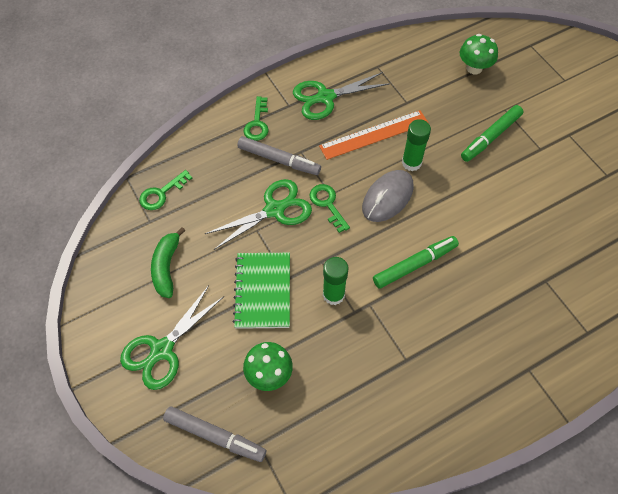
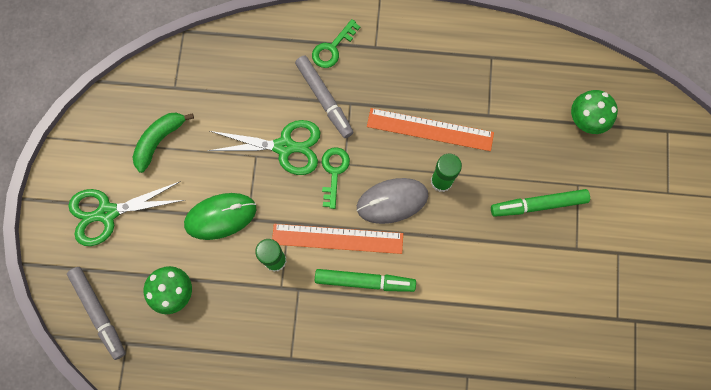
camera: 35 degrees right, 15 degrees up
green key [139,170,192,210] -> none
green notebook [233,253,290,329] -> green mouse [184,193,256,240]
green scissors [293,72,390,120] -> none
none -> orange ruler [272,224,403,254]

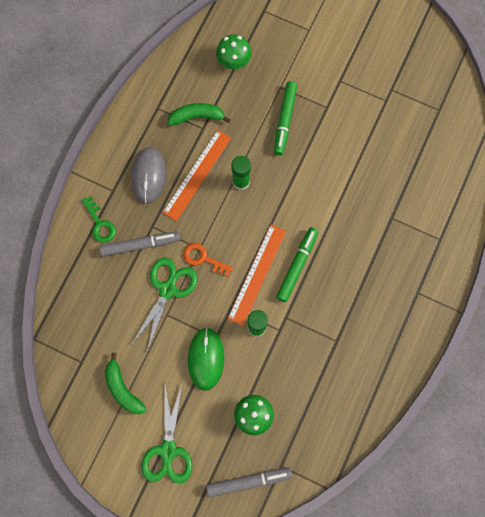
camera: 70 degrees left, 0 degrees up
green key [322,147,350,209] -> orange key [183,243,233,277]
grey mouse [357,178,428,224] -> grey mouse moved to [131,147,166,204]
none -> green banana [168,103,231,126]

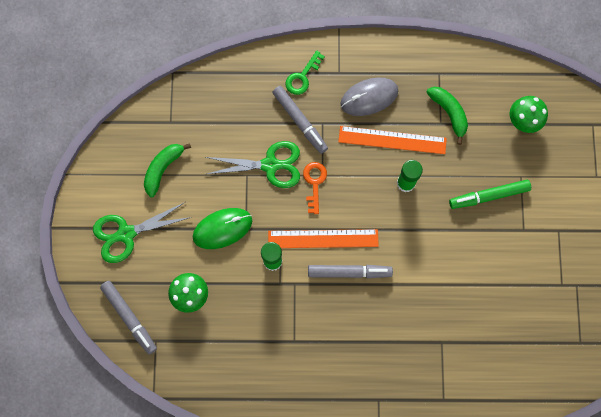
camera: 65 degrees right, 0 degrees up
green marker [276,227,318,302] -> grey marker [308,265,393,279]

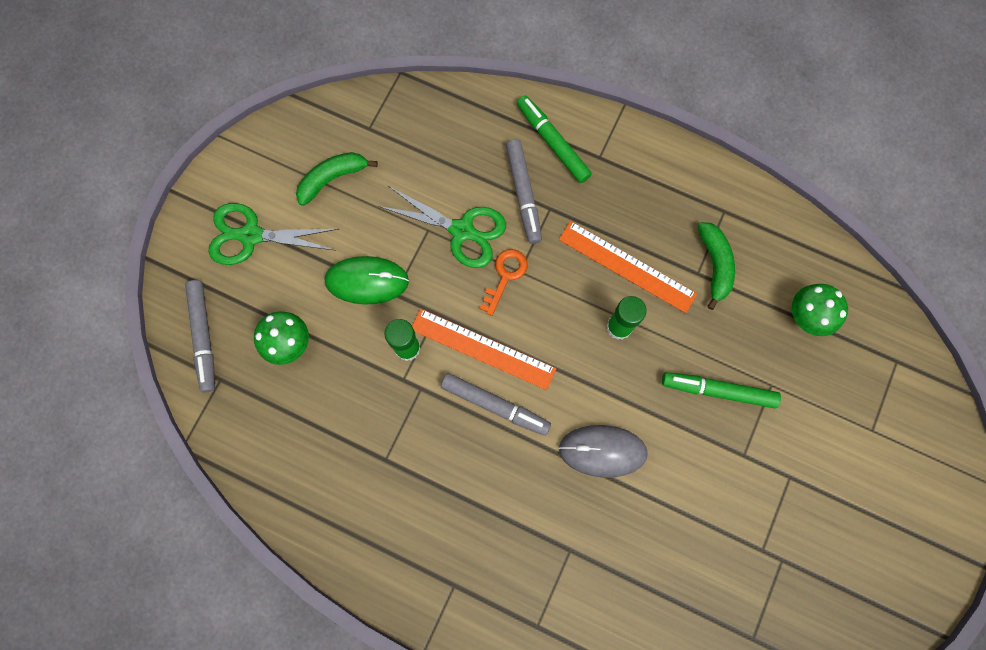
camera: 25 degrees right, 0 degrees up
green key [285,50,325,95] -> green marker [517,95,592,183]
grey mouse [340,78,398,116] -> grey mouse moved to [559,425,648,478]

